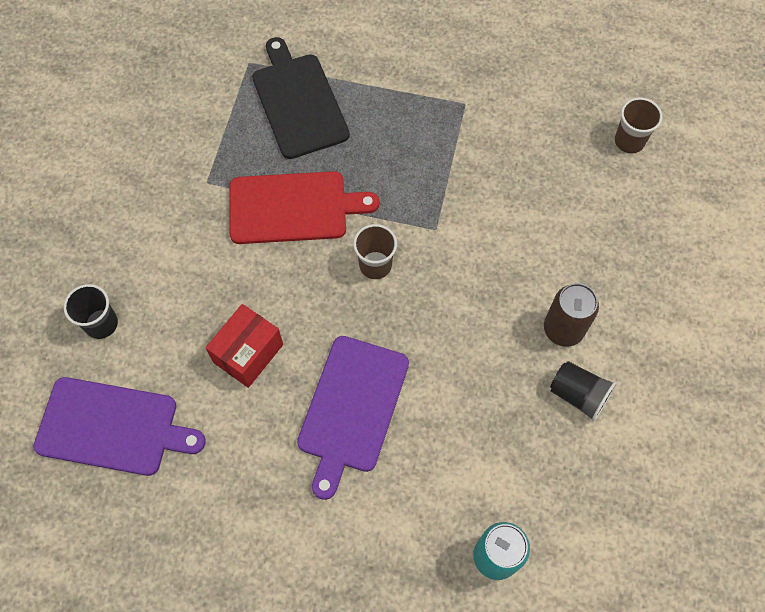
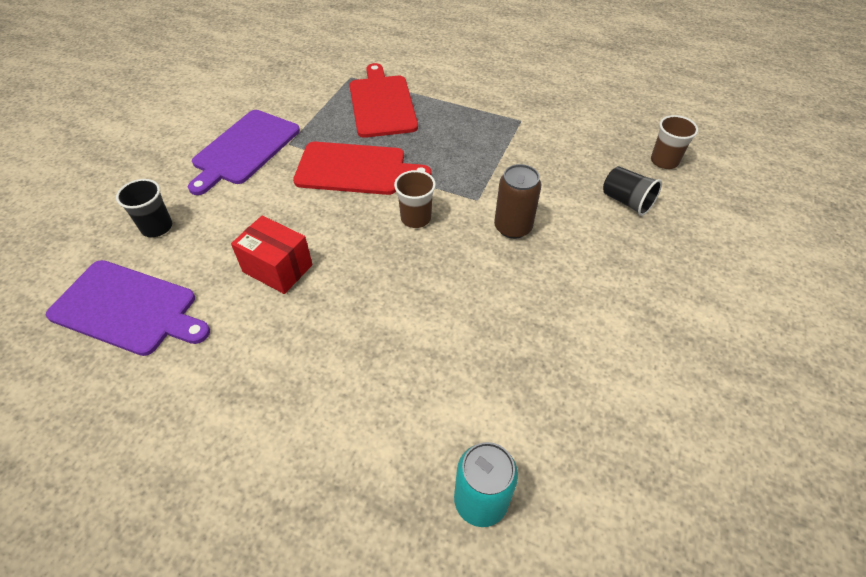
camera: 10 degrees right, 15 degrees down
red box [205,304,283,388] -> red box turned 75 degrees clockwise [231,215,312,294]
black cutting board [252,37,350,159] -> red cutting board [349,63,418,138]
purple cutting board [297,336,409,500] -> purple cutting board moved to [188,110,300,195]
brown can [544,283,599,347] -> brown can moved to [494,164,541,239]
black cup [550,361,616,422] -> black cup moved to [603,166,662,216]

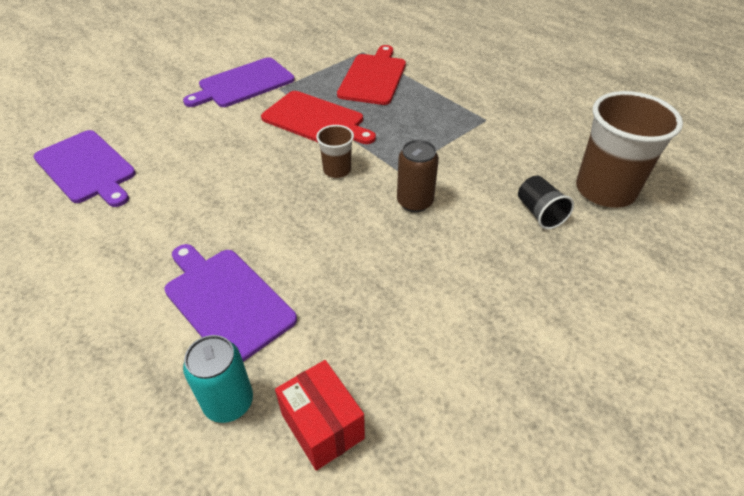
camera: 25 degrees right, 5 degrees down
black cup [116,179,172,237] -> none
red box [231,215,312,294] -> red box moved to [275,360,365,471]
brown cup [651,115,698,169] -> brown cup [576,91,683,208], size x2.04
none -> purple cutting board [164,244,297,362]

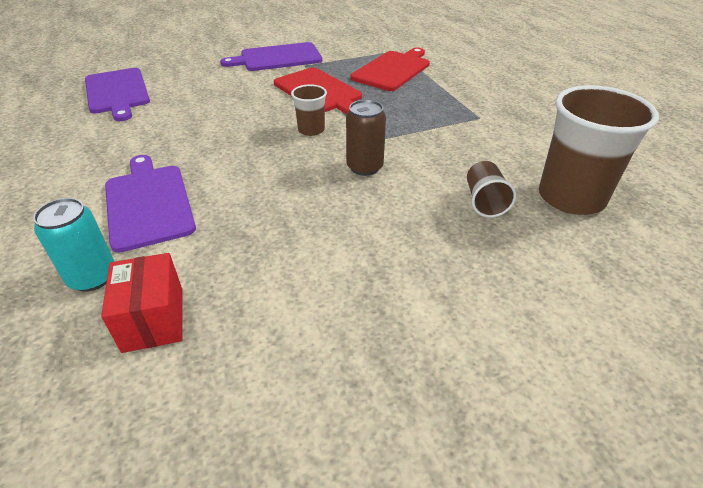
camera: 20 degrees right, 5 degrees down
black cup [518,176,574,229] -> brown cup [467,161,516,217]

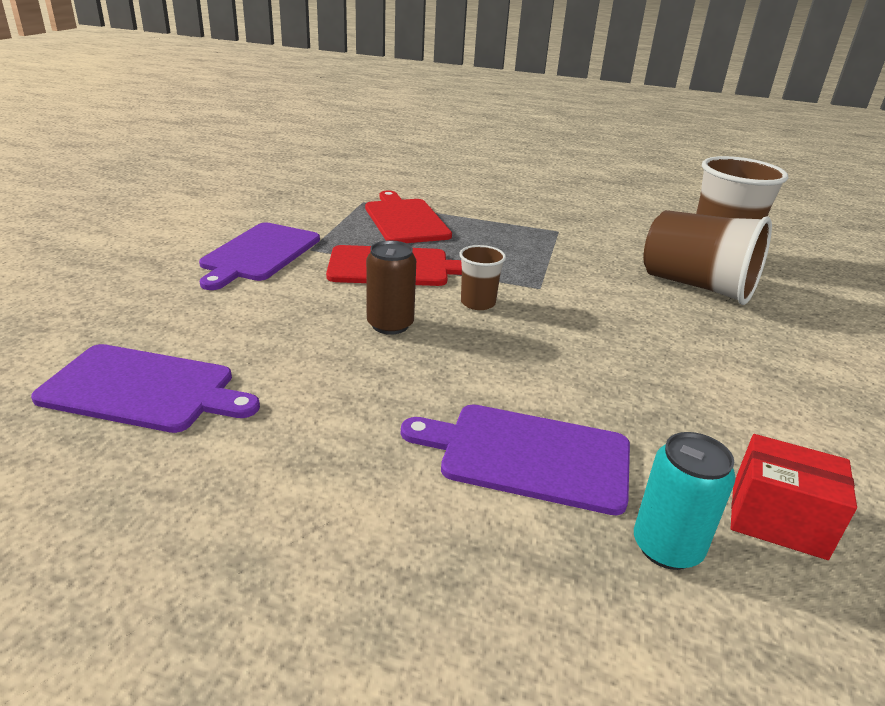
camera: 55 degrees left, 10 degrees down
brown can [346,100,386,176] -> brown can moved to [366,240,416,335]
brown cup [467,161,516,217] -> brown cup [643,210,772,305], size x2.04

